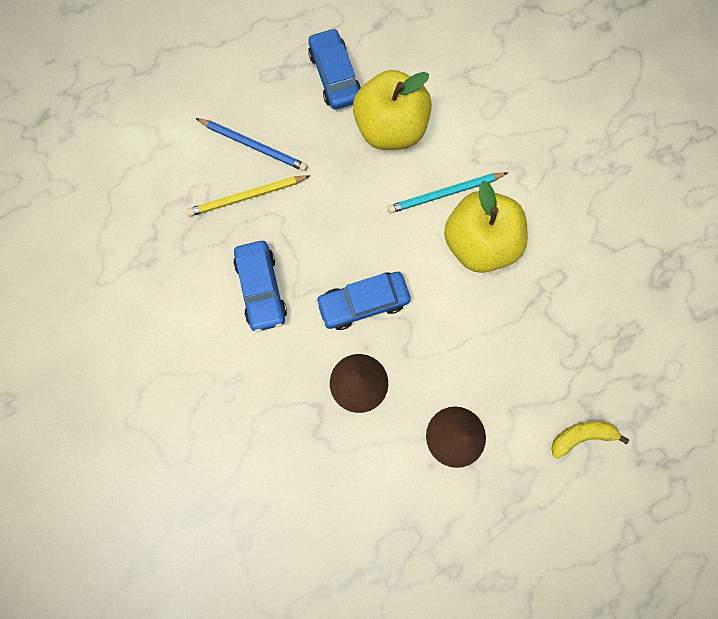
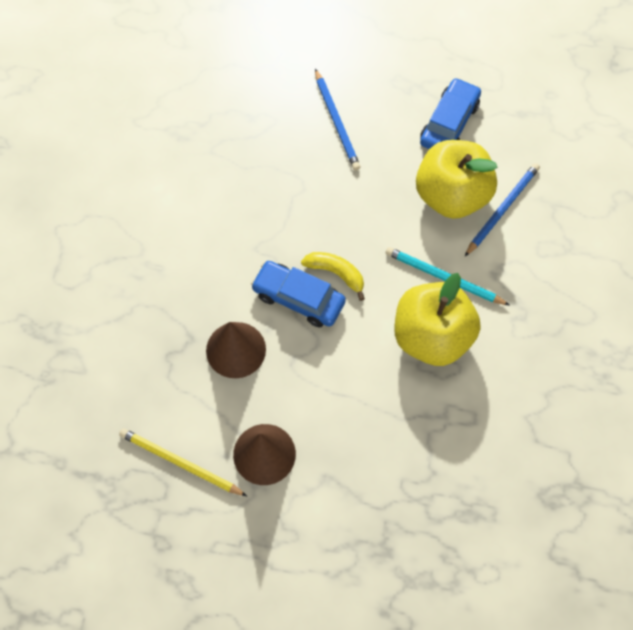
camera: 45 degrees right, 10 degrees down
yellow pencil [187,175,310,216] -> yellow pencil moved to [119,428,247,496]
blue car [233,241,287,332] -> none
yellow banana [551,421,629,459] -> yellow banana moved to [301,252,365,301]
none -> blue pencil [465,163,540,256]

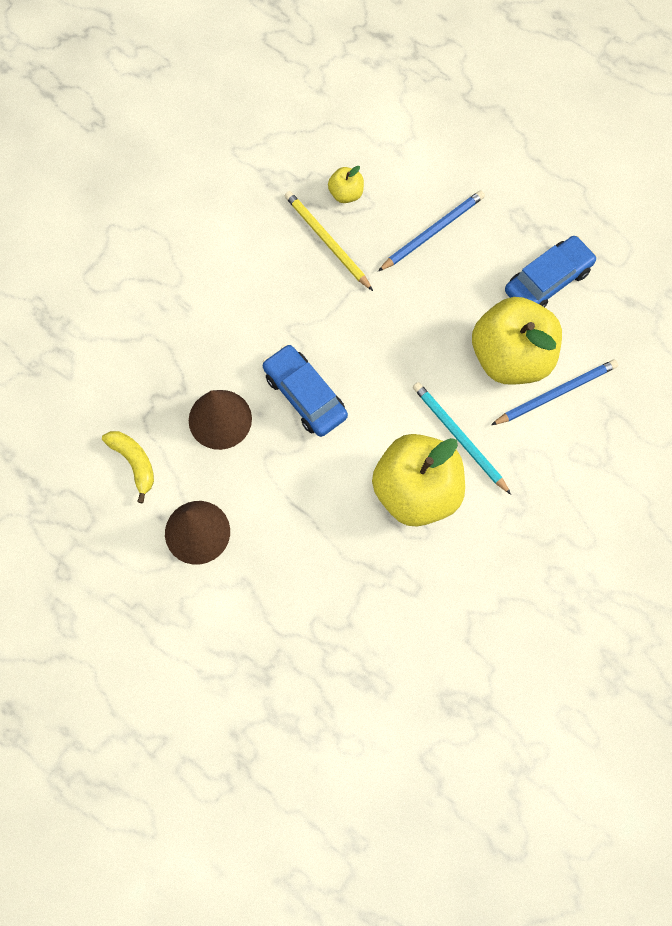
camera: 25 degrees right, 5 degrees up
yellow pencil [119,428,247,496] -> yellow pencil moved to [285,191,373,291]
yellow banana [301,252,365,301] -> yellow banana moved to [102,431,154,503]
blue pencil [315,69,361,171] -> blue pencil turned 135 degrees counterclockwise [378,190,485,271]
none -> yellow apple [328,166,364,203]

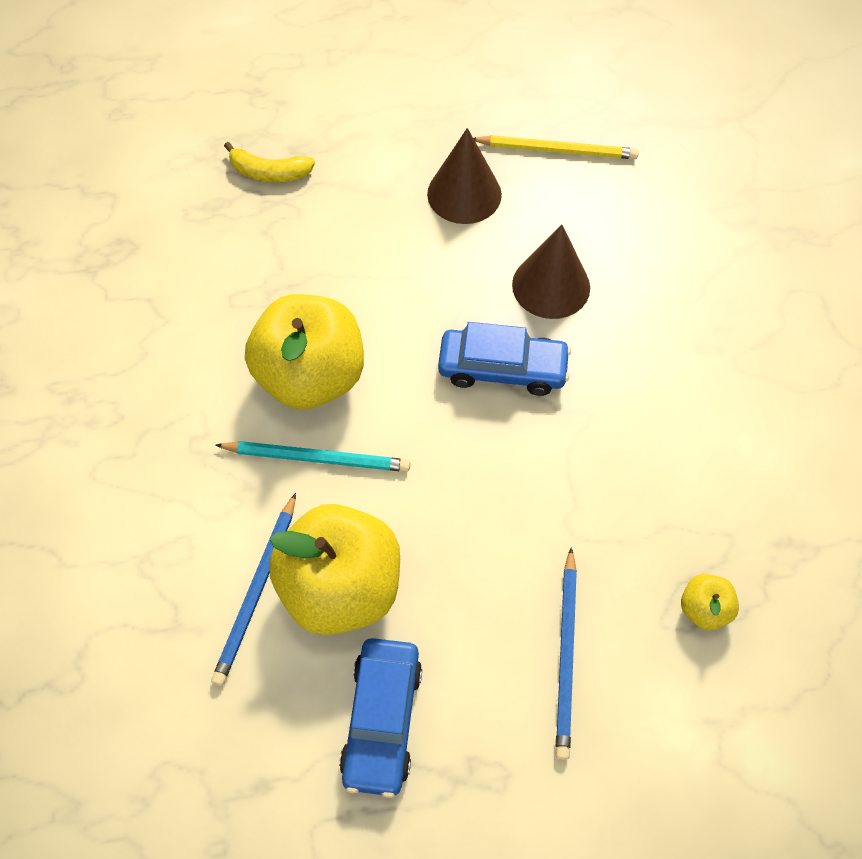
camera: 135 degrees right, 10 degrees down
yellow banana [102,431,154,503] -> yellow banana moved to [224,142,315,182]
yellow pencil [285,191,373,291] -> yellow pencil moved to [473,135,639,159]

